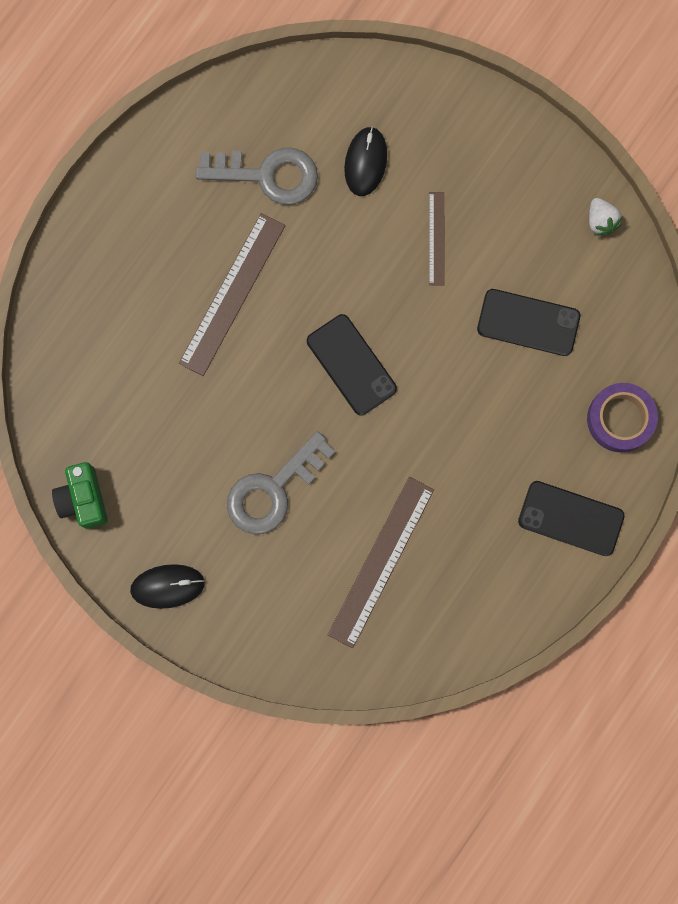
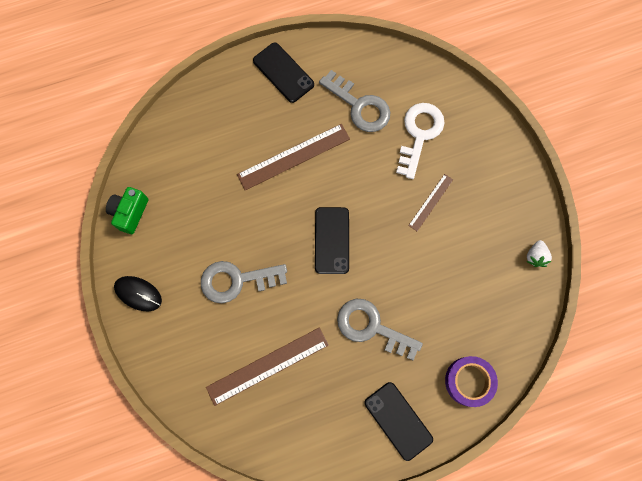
camera: 35 degrees right, 5 degrees down
black mouse [344,126,387,196] -> white key [396,103,444,179]
black phone [477,289,580,356] -> black phone moved to [253,43,314,103]
none -> grey key [337,299,423,361]

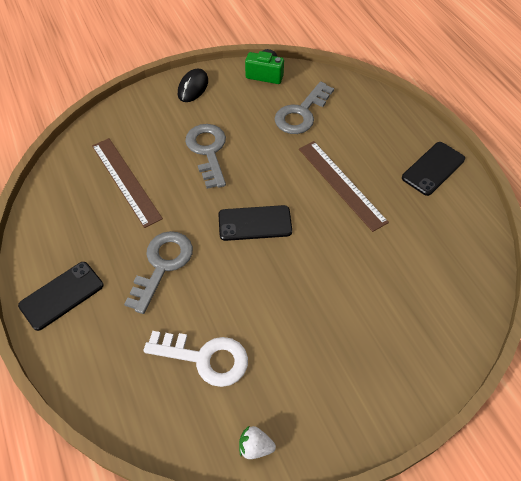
camera: 85 degrees right, 20 degrees down
grey key [319,70,391,132] -> grey key moved to [275,81,334,134]
white key [396,103,444,179] -> white key moved to [143,331,248,387]
brown ruler [408,174,453,231] -> none
purple tape [445,356,498,407] -> none

